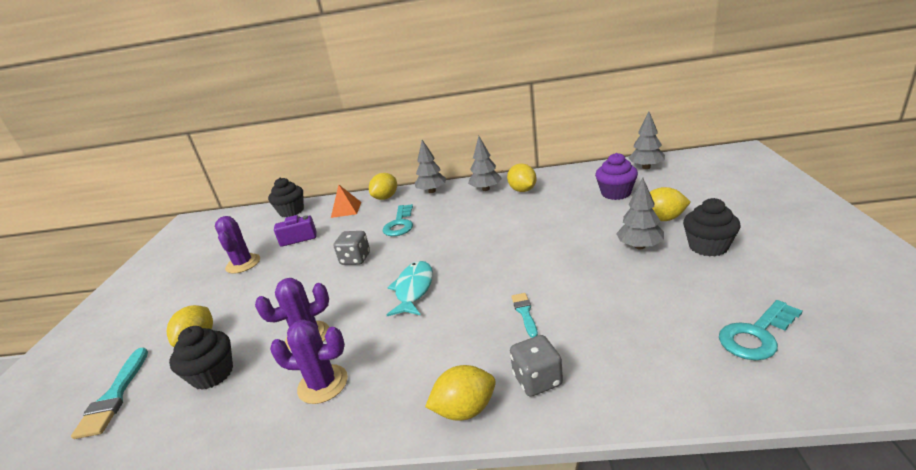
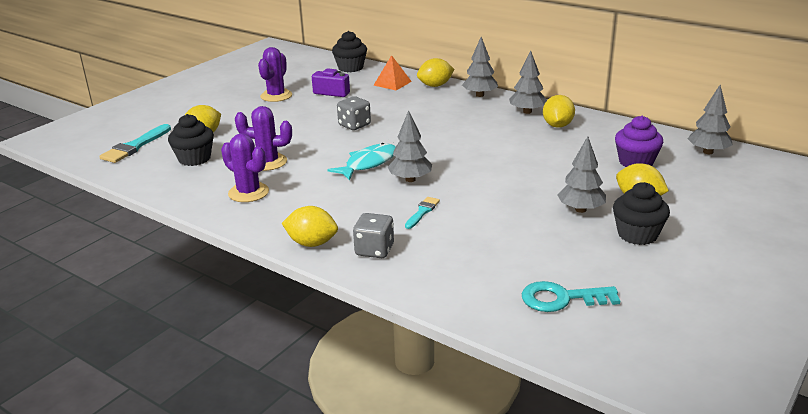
camera: 30 degrees right, 0 degrees up
turquoise key [383,204,413,236] -> none
none -> grey tree [388,110,432,182]

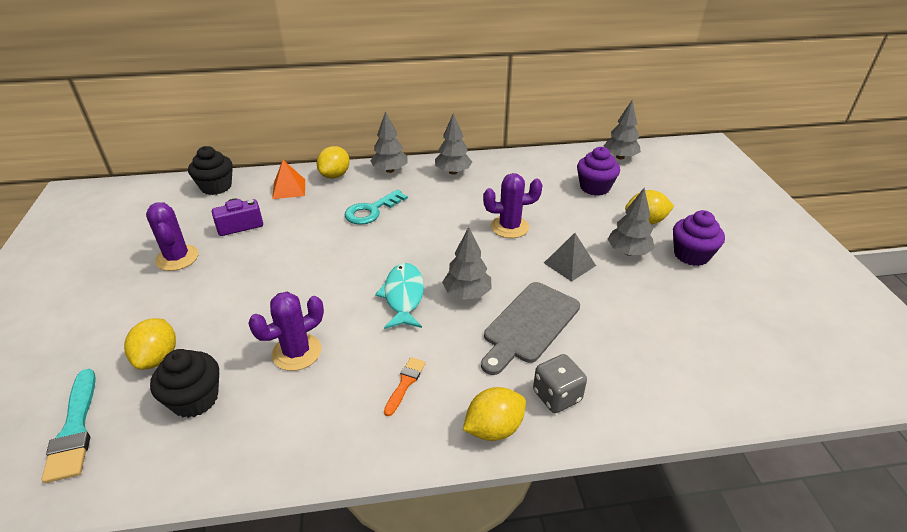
camera: 45 degrees left, 10 degrees up
purple cactus [221,133,269,202] -> purple cactus moved to [483,173,542,238]
grey dice [337,96,371,130] -> none
turquoise brush [405,197,440,229] -> grey cutting board [481,282,580,375]
turquoise key [522,281,620,312] -> turquoise key moved to [345,190,408,225]
yellow lemon [543,95,575,128] -> none
black cupcake [613,182,670,245] -> purple cupcake [673,210,725,266]
none -> orange brush [384,357,426,416]
none -> grey pyramid [544,233,596,282]

